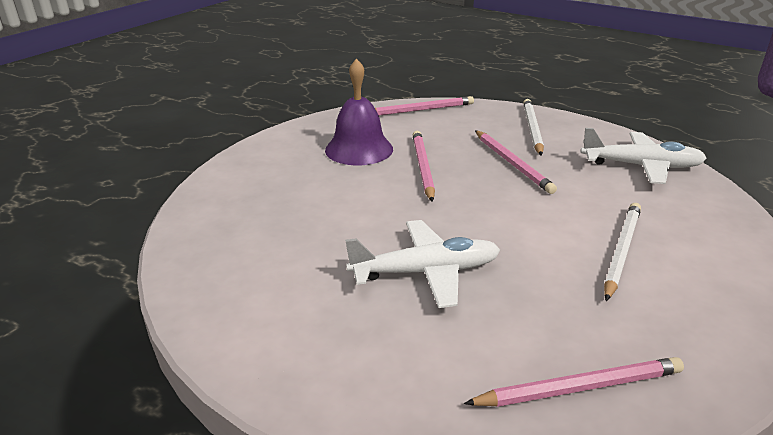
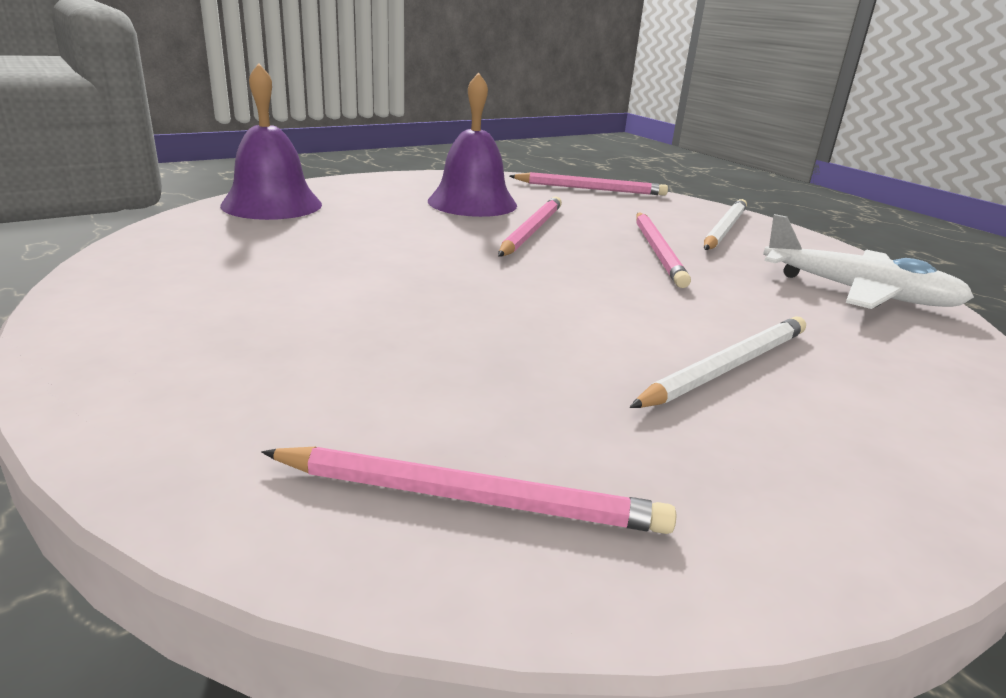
camera: 20 degrees right, 5 degrees down
white plane [345,220,500,308] -> none
none -> purple bell [220,63,322,220]

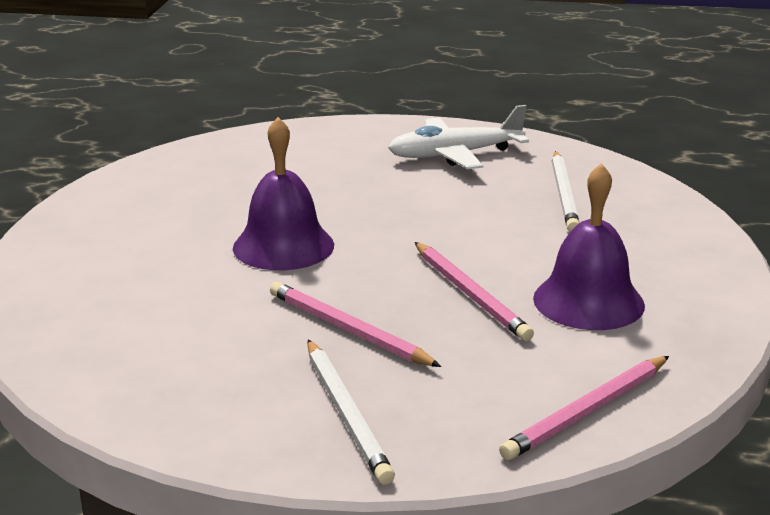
camera: 135 degrees right, 0 degrees up
purple bell [220,63,322,220] -> purple bell moved to [233,117,334,270]
pink pencil [261,447,676,534] -> none
white pencil [629,316,806,408] -> white pencil moved to [552,151,580,232]
white plane [763,214,974,309] -> white plane moved to [388,105,529,169]

